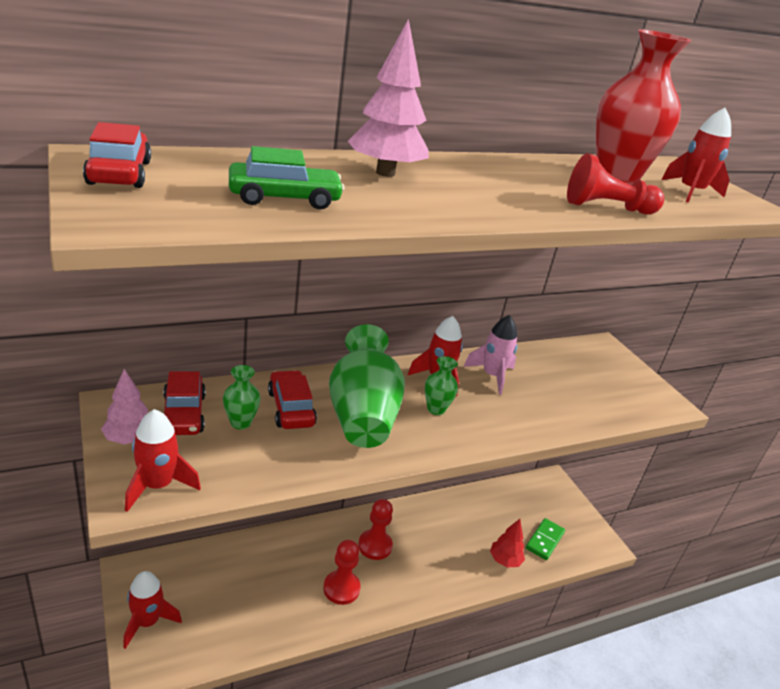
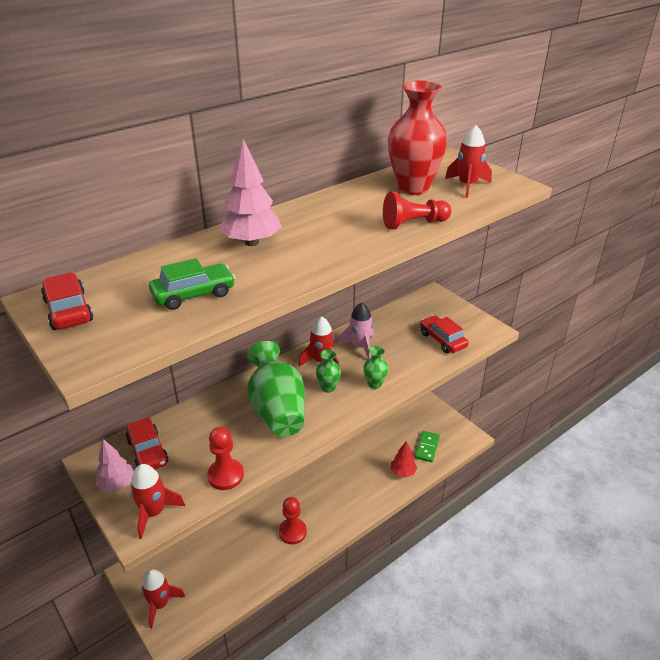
camera: 10 degrees left, 5 degrees up
green vase [223,365,261,430] -> green vase moved to [363,346,388,389]
red car [268,370,317,429] -> red car moved to [420,315,469,353]
red pawn [358,499,393,560] -> red pawn moved to [207,427,244,490]

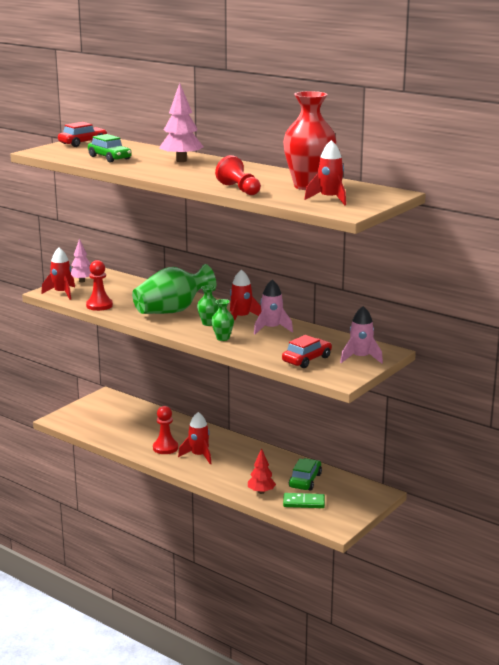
camera: 75 degrees right, 15 degrees down
red car [126,417,169,469] -> none
red rocket [141,569,185,628] -> red rocket moved to [178,412,211,464]
none -> green car [289,458,322,491]
none -> pink rocket [340,306,383,364]

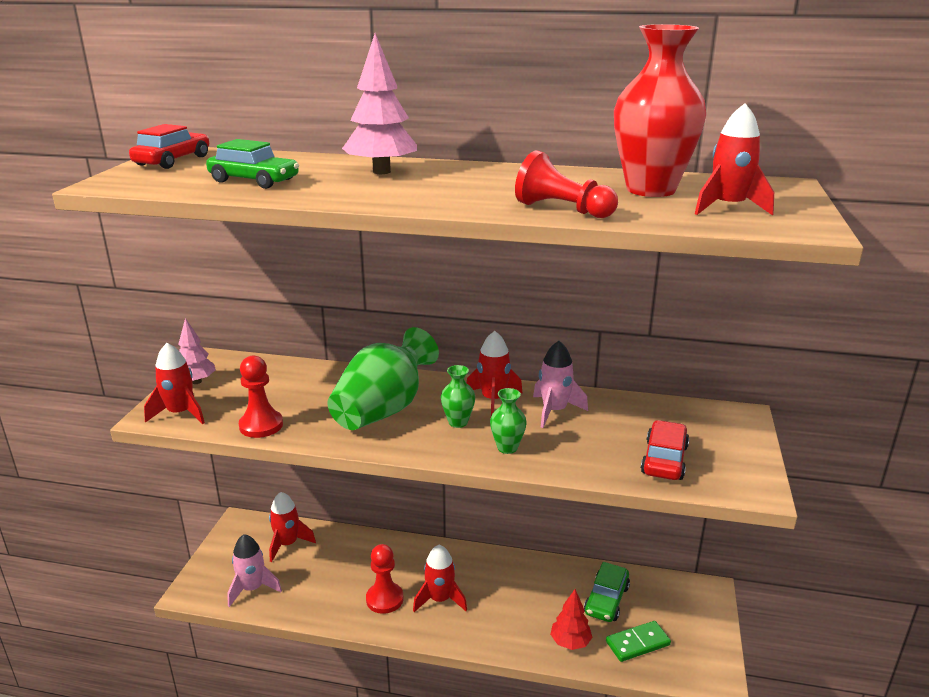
camera: 25 degrees left, 5 degrees up
green car [289,458,322,491] -> green car turned 150 degrees counterclockwise [584,562,630,622]
pink rocket [340,306,383,364] -> pink rocket moved to [227,534,282,607]
none -> red rocket [269,492,316,562]

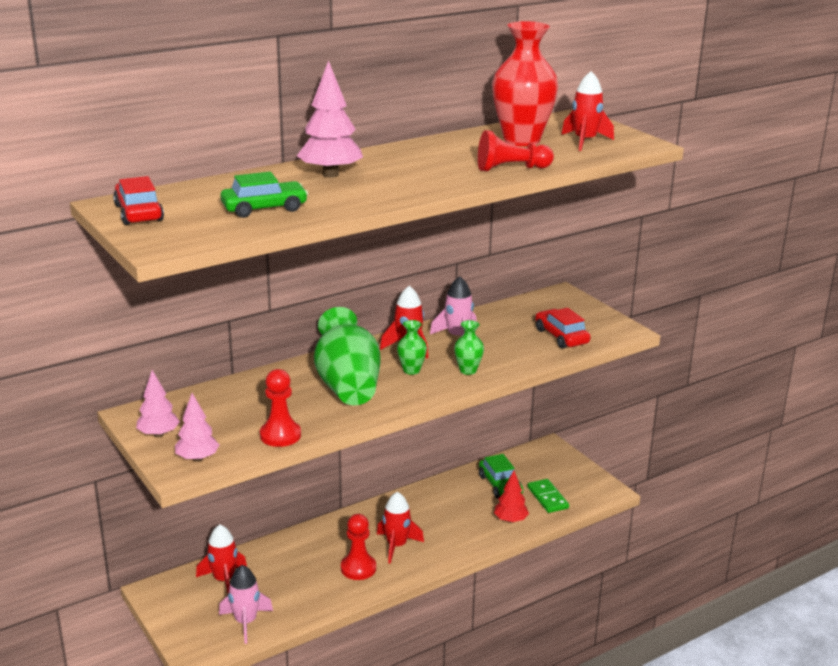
camera: 45 degrees left, 0 degrees up
red rocket [144,343,205,424] -> pink tree [175,393,219,462]
green domino [606,621,671,662] -> green domino turned 45 degrees counterclockwise [527,479,569,513]

